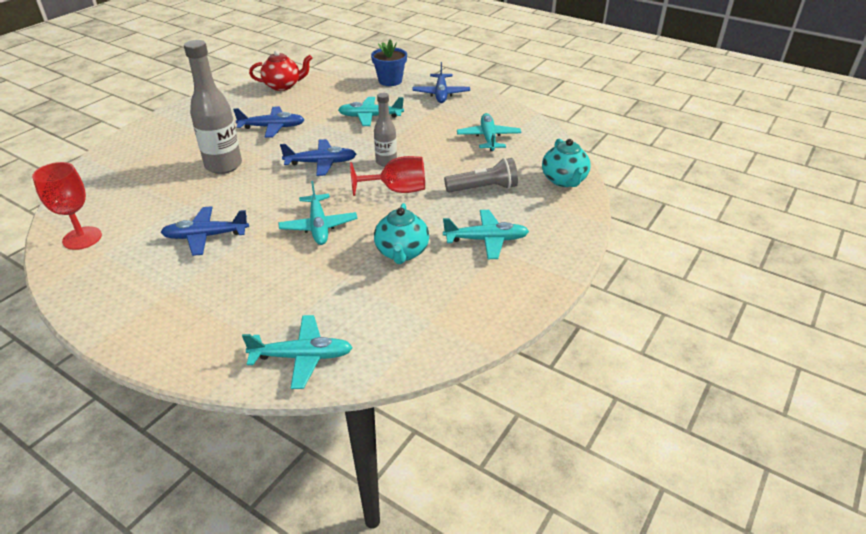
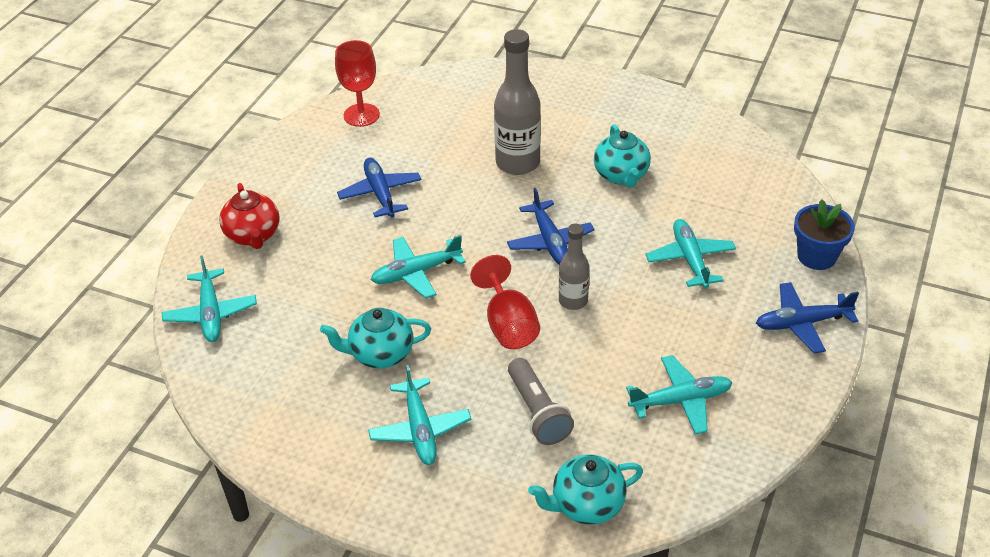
camera: 80 degrees right, 5 degrees up
blue plane [233,107,305,138] -> turquoise teapot [594,124,651,188]
red teapot [249,50,312,91] -> red teapot moved to [219,183,280,249]

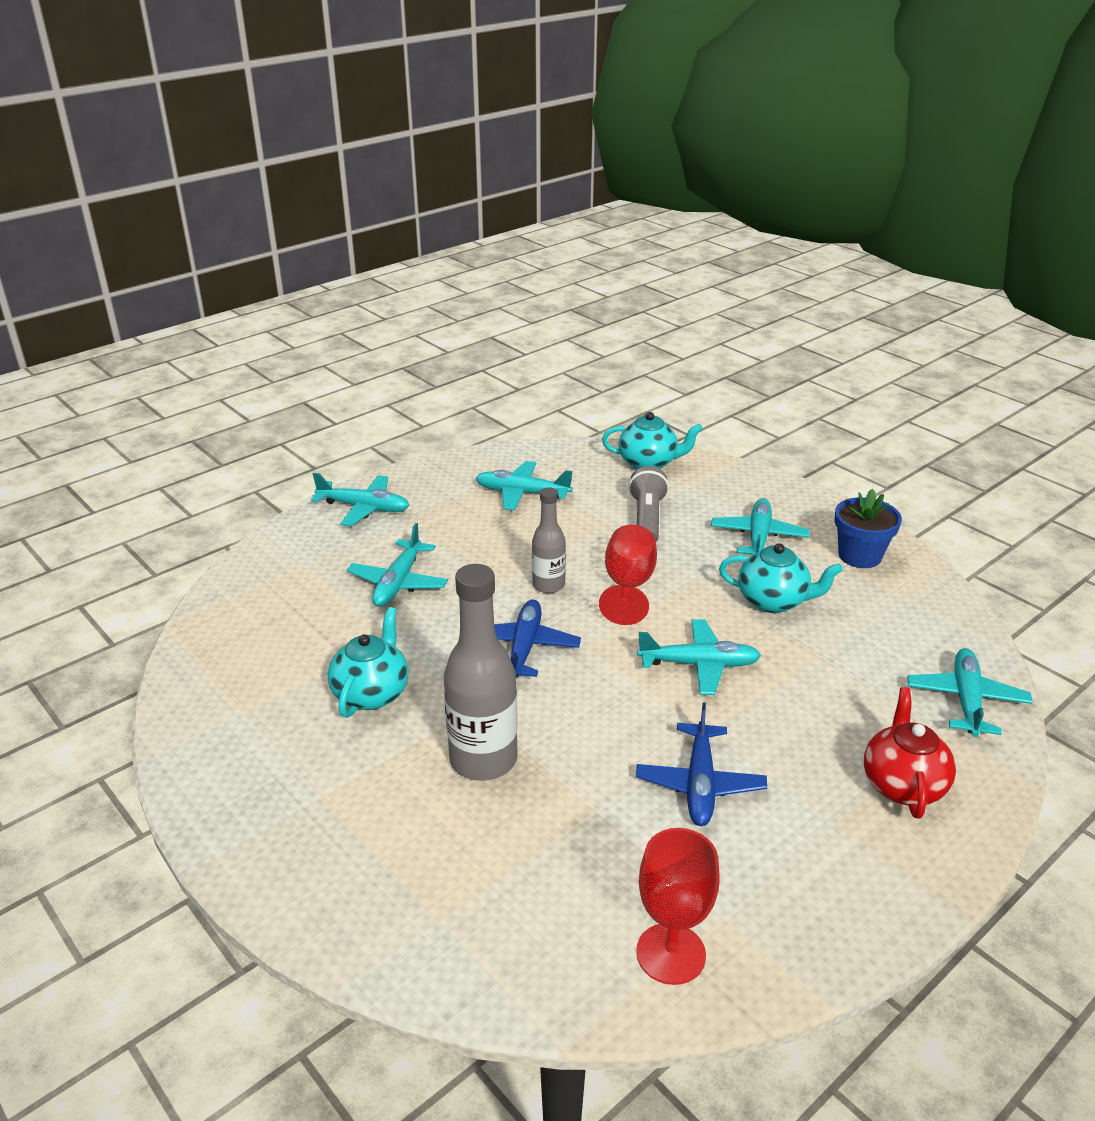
camera: 155 degrees left, 10 degrees down
blue plane [756,282,859,354] -> turquoise plane [311,473,410,526]
blue flower pot [794,200,855,270] -> blue flower pot moved to [834,489,902,568]

